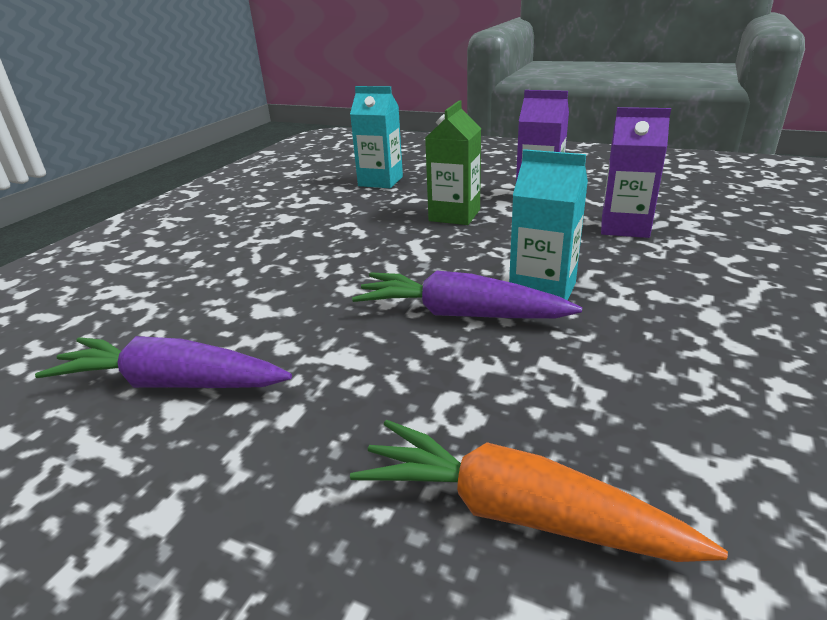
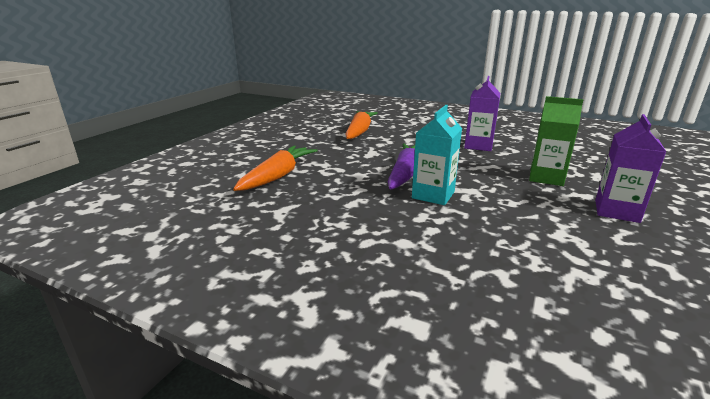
camera: 90 degrees right, 5 degrees down
purple carrot [35,336,292,388] -> orange carrot [345,111,377,139]
turquoise carton [350,86,403,188] -> none
purple carton [601,107,671,238] -> purple carton moved to [464,76,500,151]

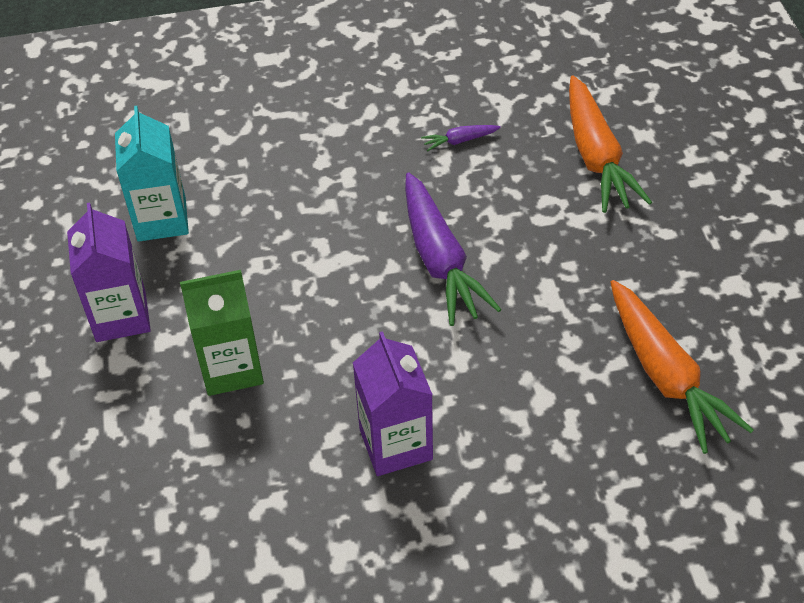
camera: 145 degrees right, 25 degrees up
turquoise carton [412,105,462,205] -> turquoise carton moved to [115,106,189,242]
none -> purple carrot [421,125,501,151]

